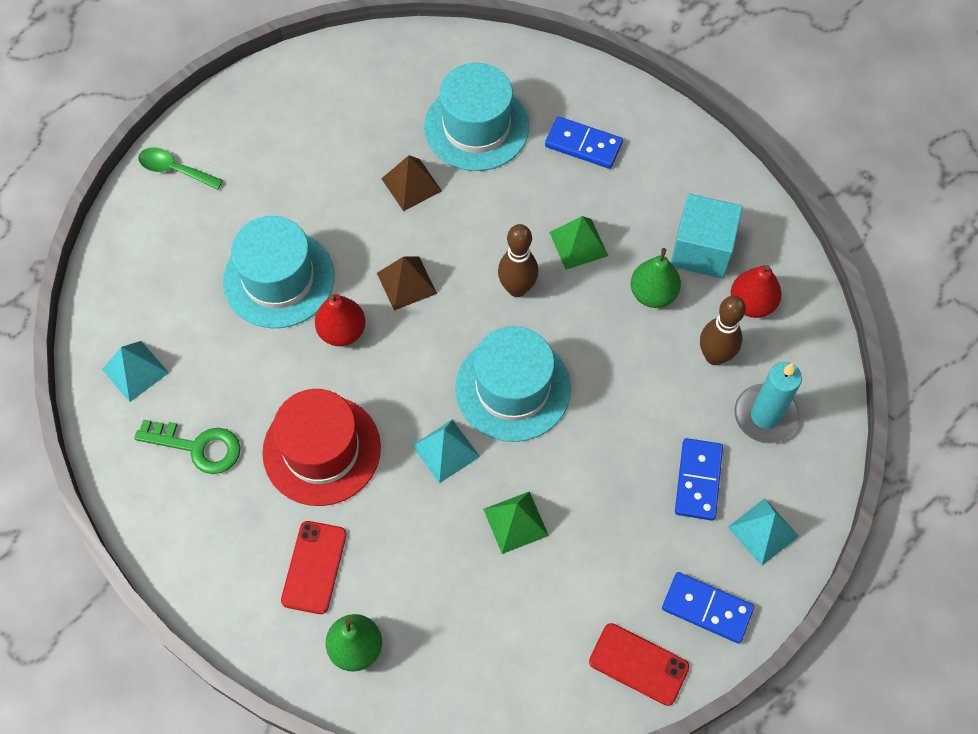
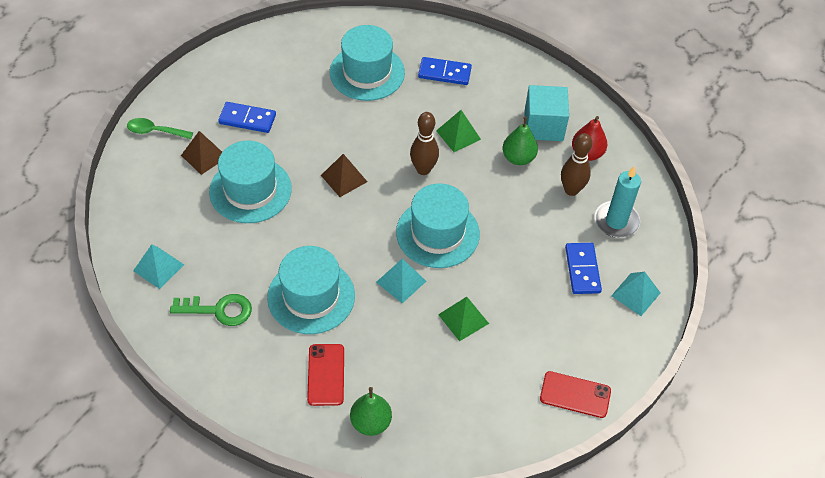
camera: 15 degrees left, 10 degrees down
red hat [262,389,381,506] -> turquoise hat [267,246,355,334]
red pear [315,294,366,346] -> none
brown pyramid [381,155,442,211] -> brown pyramid moved to [181,131,222,175]
blue domino [662,572,754,643] -> blue domino moved to [218,102,276,133]

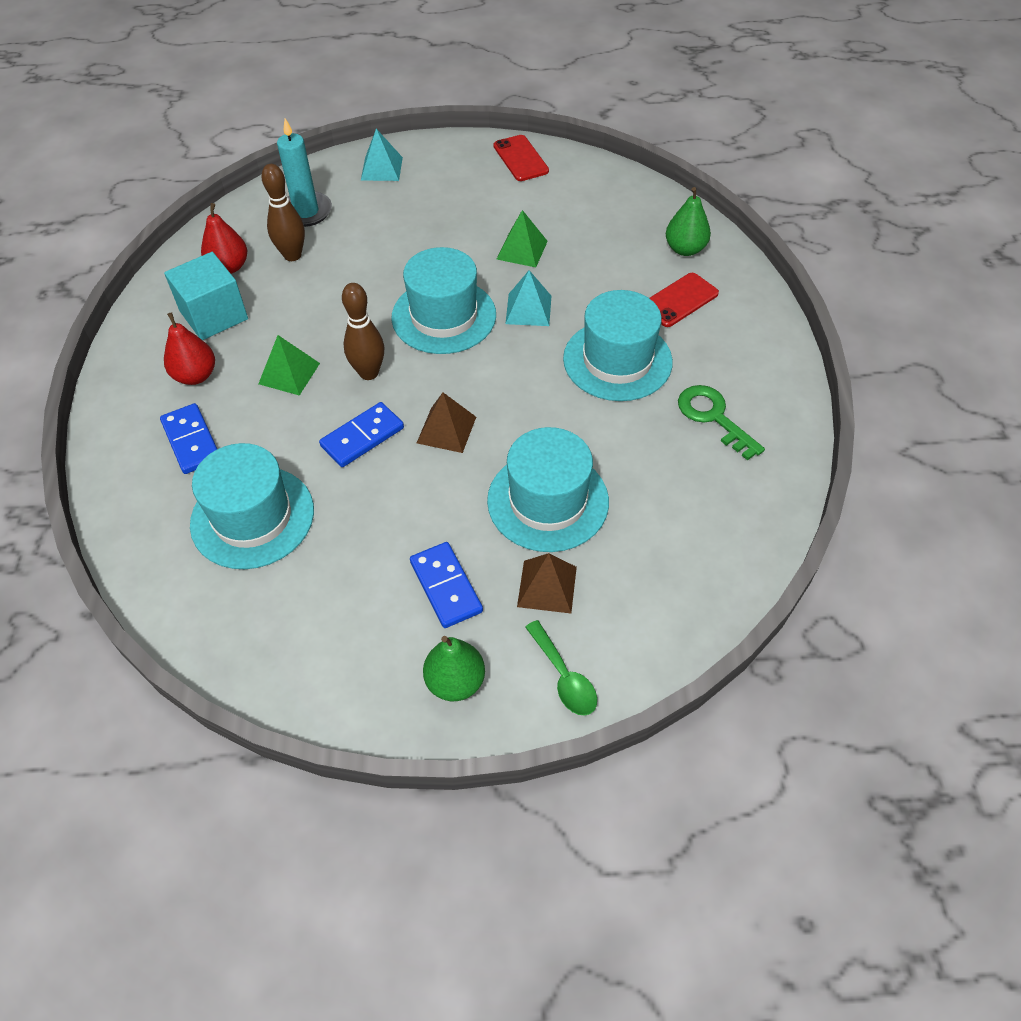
camera: 125 degrees left, 0 degrees up
turquoise pyramid [133,244,184,289] -> none
green pear [503,117,538,165] -> green pear moved to [423,636,485,701]
blue domino [565,243,602,294] -> blue domino moved to [319,402,404,467]
none -> red pear [164,312,215,385]

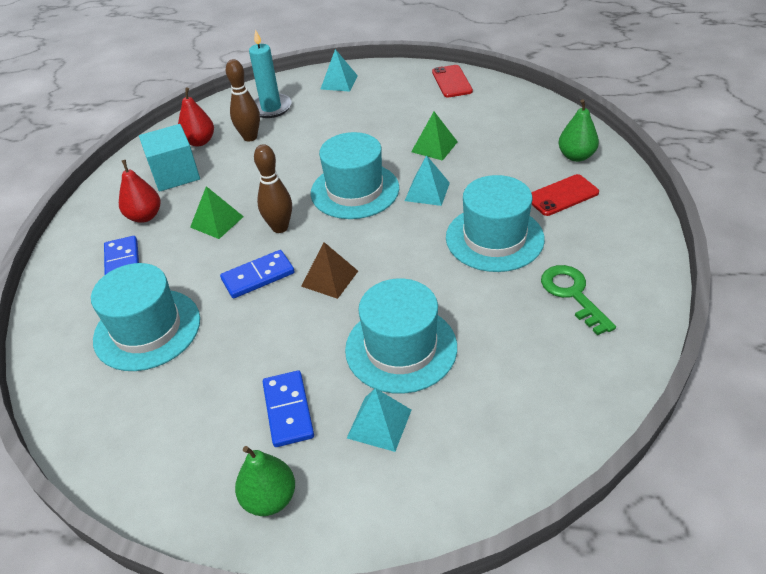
camera: 15 degrees right, 10 degrees down
brown pyramid [517,553,577,613] -> turquoise pyramid [347,388,411,452]
green spoon [525,620,597,716] -> none

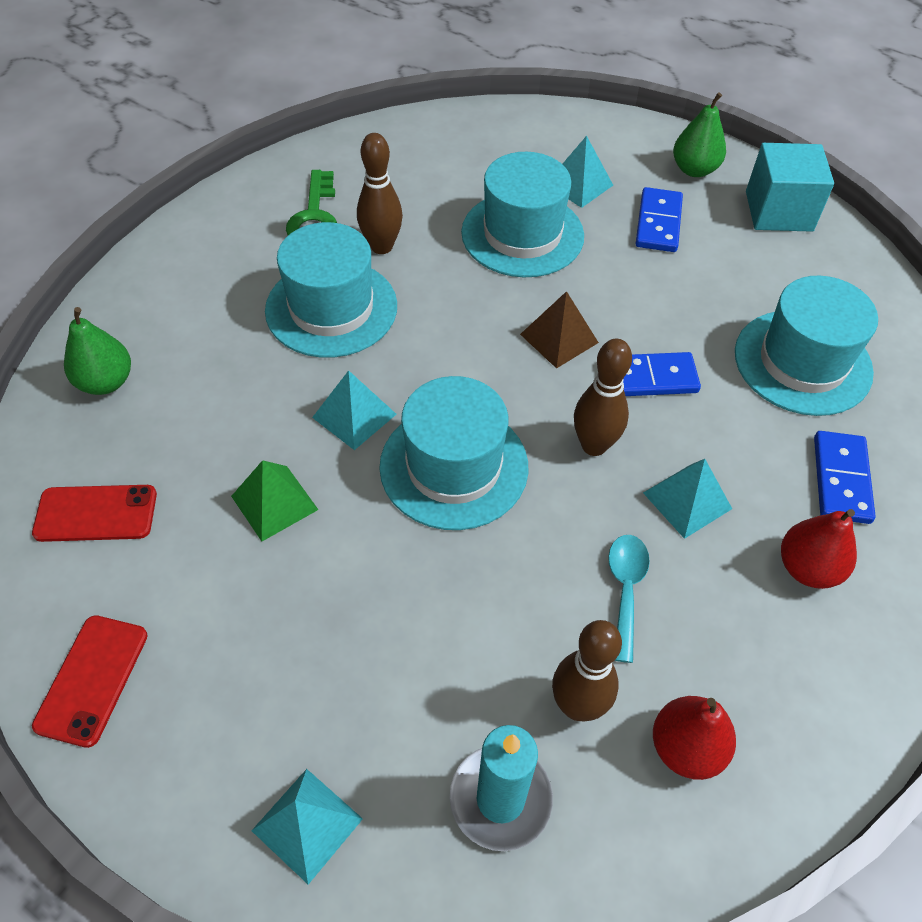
camera: 160 degrees left, 10 degrees up
turquoise cube [139,124,200,192] -> turquoise cube moved to [746,143,834,232]
green pyramid [190,186,244,239] -> turquoise pyramid [643,459,732,539]
red phone [531,174,599,216] -> red phone moved to [32,485,157,542]
none -> brown bowling pin [357,133,403,254]
none -> turquoise spoon [608,535,650,663]

